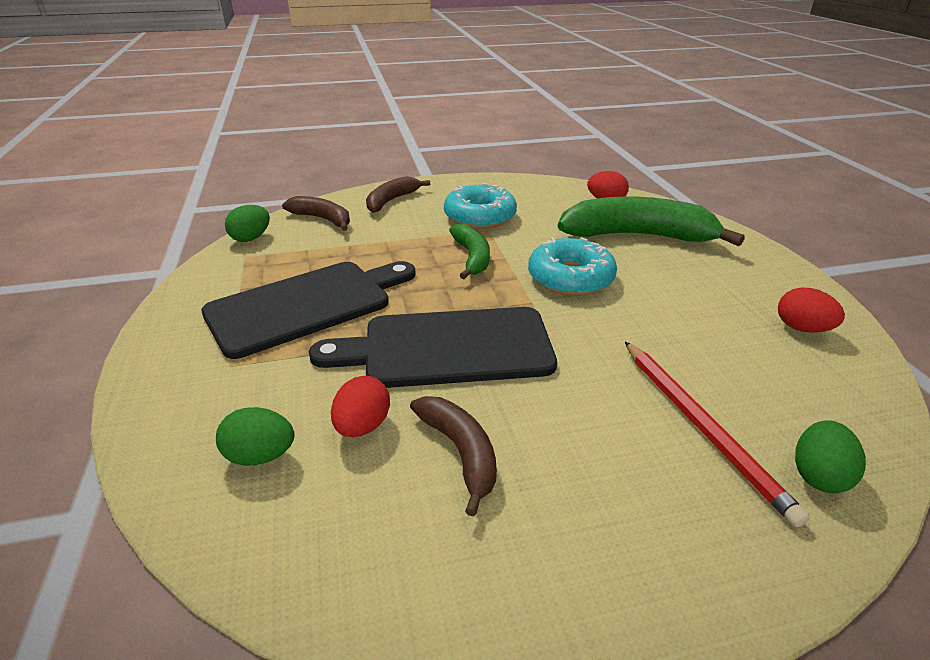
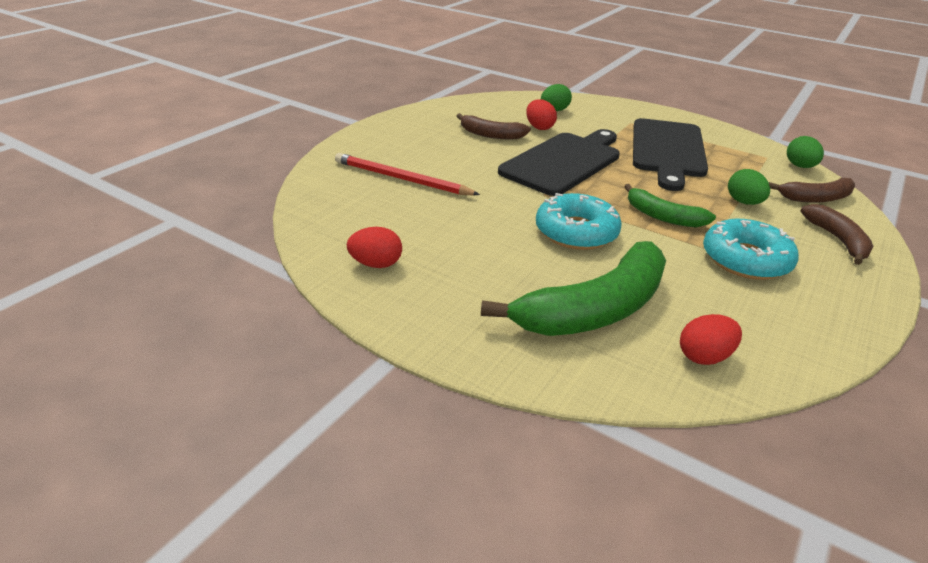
camera: 135 degrees right, 0 degrees up
green egg [795,420,866,493] -> green egg moved to [728,169,770,205]

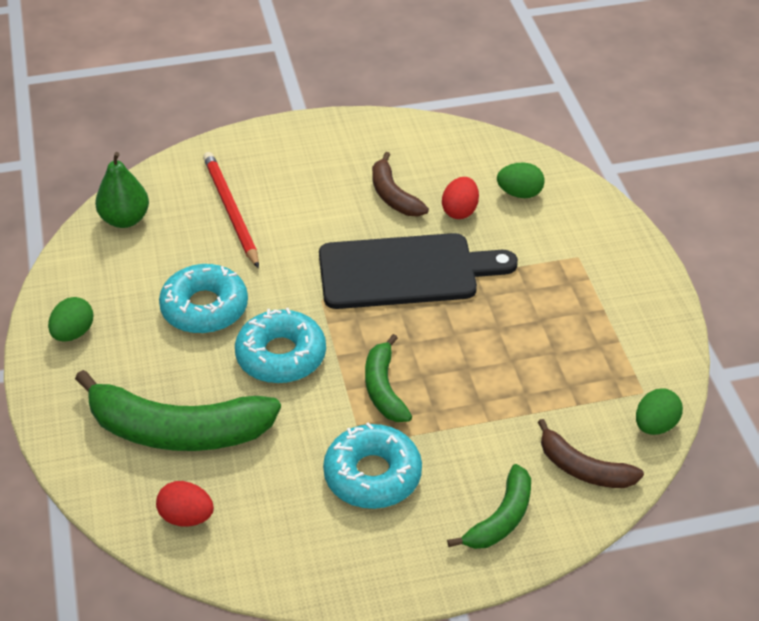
camera: 45 degrees right, 10 degrees up
red egg [347,227,402,268] -> none
black cutting board [633,118,708,191] -> none
green egg [728,169,770,205] -> green egg moved to [48,297,94,341]
brown banana [800,204,873,265] -> green banana [447,464,531,549]
none -> green pear [95,152,149,228]
none -> turquoise donut [159,264,248,334]

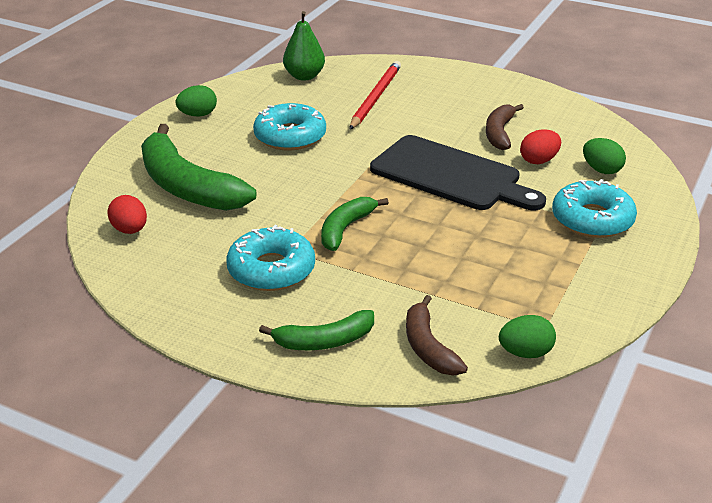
camera: 40 degrees right, 10 degrees down
turquoise donut [235,308,326,383] -> turquoise donut moved to [552,179,637,238]

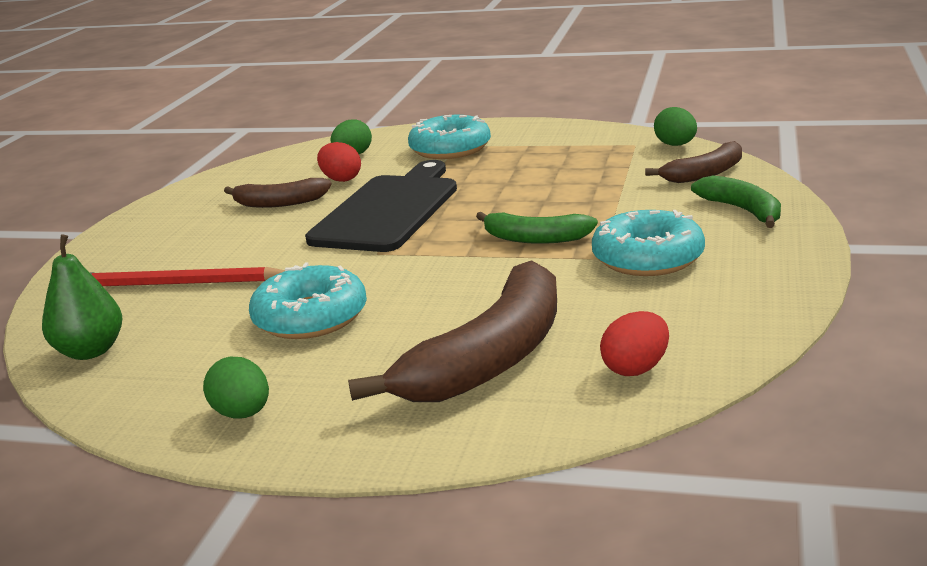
camera: 100 degrees left, 10 degrees down
green banana [141,124,256,211] -> brown banana [348,260,557,402]

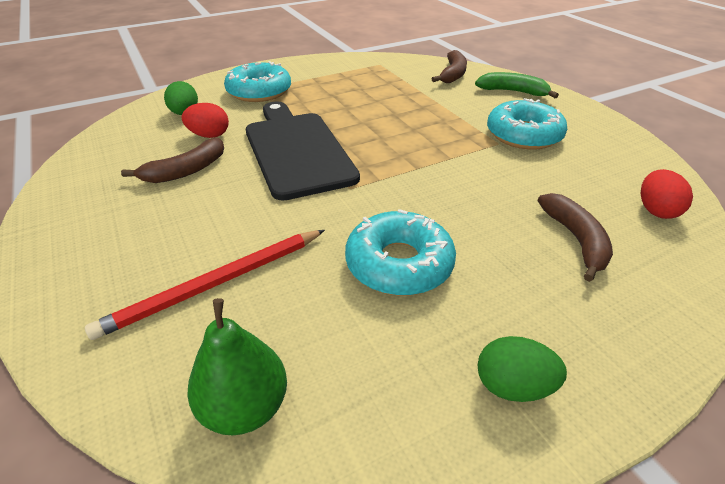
camera: 45 degrees left, 15 degrees up
brown banana [348,260,557,402] -> brown banana [538,193,613,282], size x0.55
green banana [476,212,598,244] -> none
green egg [654,107,697,146] -> none

